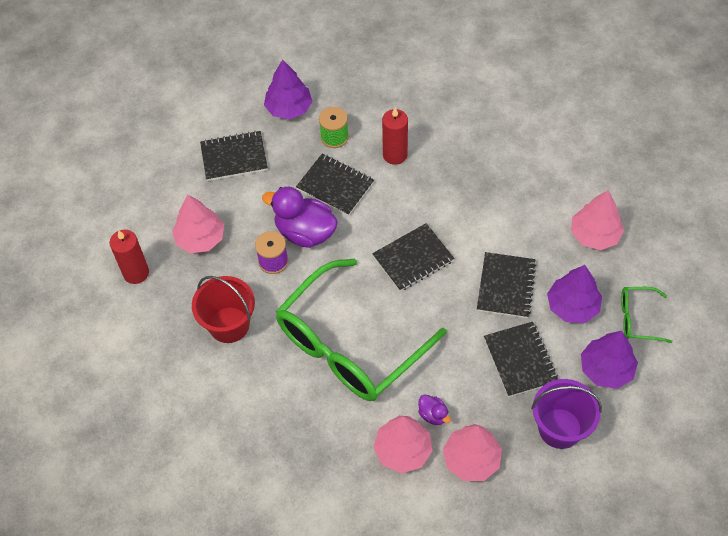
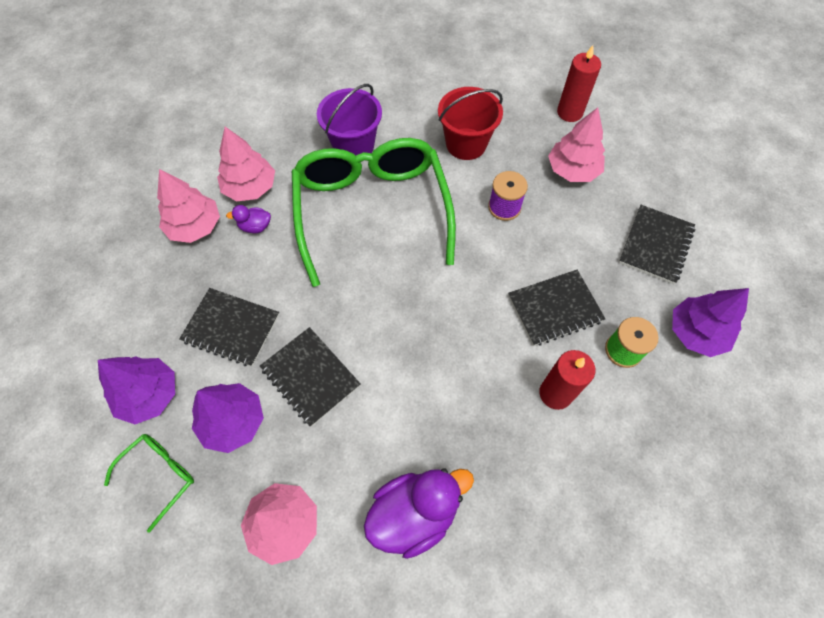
camera: 125 degrees right, 5 degrees up
purple duck [262,187,338,248] -> purple duck moved to [364,468,474,559]
black notebook [372,223,454,291] -> none
purple bucket [531,379,602,449] -> purple bucket moved to [317,84,382,156]

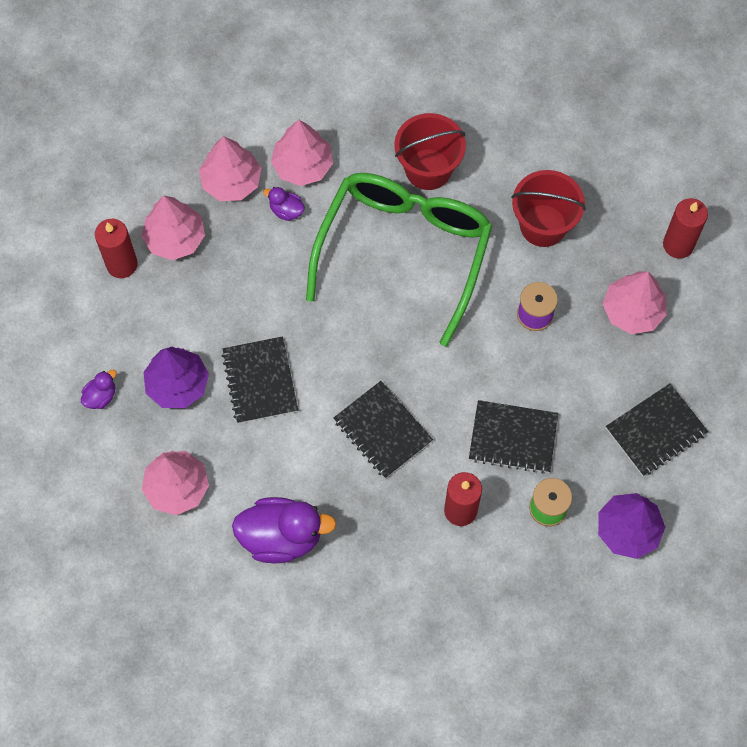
camera: 30 degrees right, 5 degrees up
purple tree [98,356,175,424] -> none
green glasses [104,434,194,532] -> purple duck [81,370,117,409]
black notebook [179,288,279,367] -> black notebook moved to [333,381,433,479]
purple bucket [317,84,382,156] -> red bucket [394,113,466,190]
none -> red candle [95,219,138,278]
none -> pink tree [142,196,205,260]

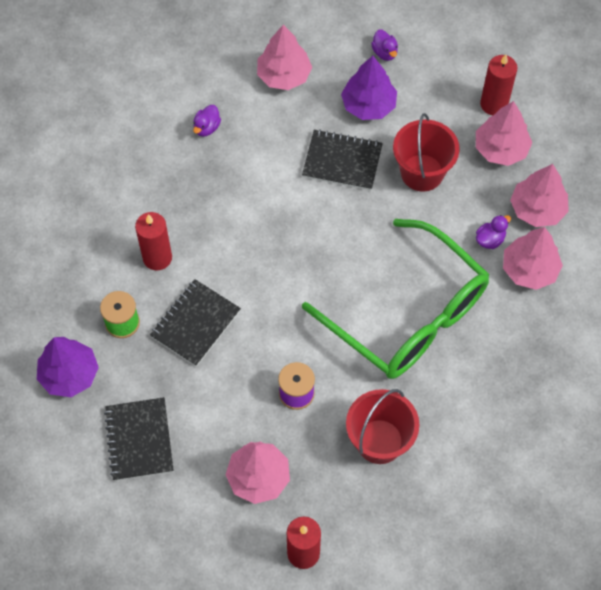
camera: 115 degrees right, 5 degrees down
purple duck [232,497,336,563] -> purple duck [193,105,221,137], size x0.47
black notebook [333,381,433,479] -> none
red bucket [394,113,466,190] -> red bucket moved to [393,113,460,192]

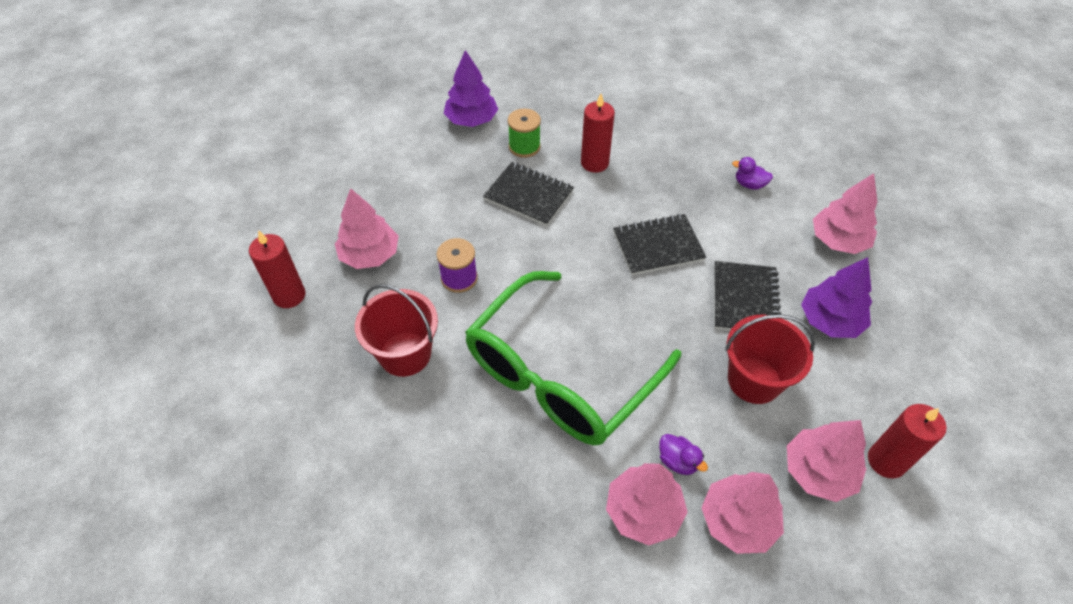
camera: 85 degrees right, 10 degrees down
black notebook [104,397,174,481] -> black notebook moved to [613,214,706,275]
purple duck [371,29,398,61] -> none

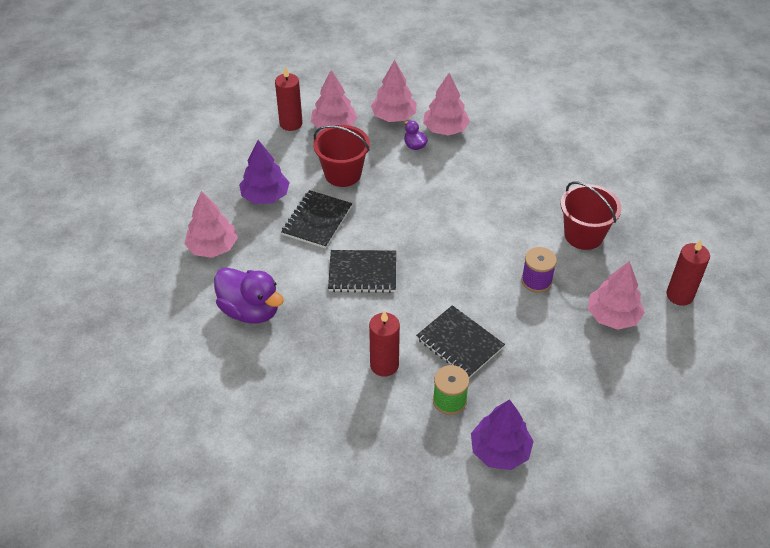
camera: 165 degrees left, 5 degrees down
green glasses [465,271,681,445] -> none
purple duck [732,157,773,190] -> purple duck [214,267,284,323], size x2.13

